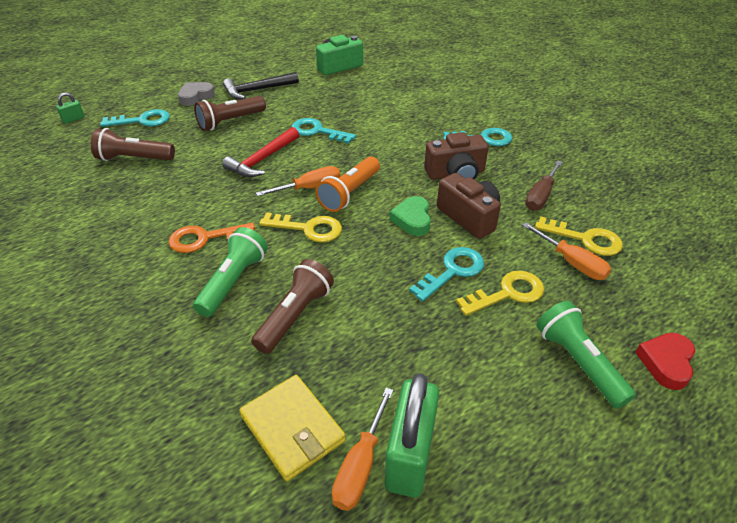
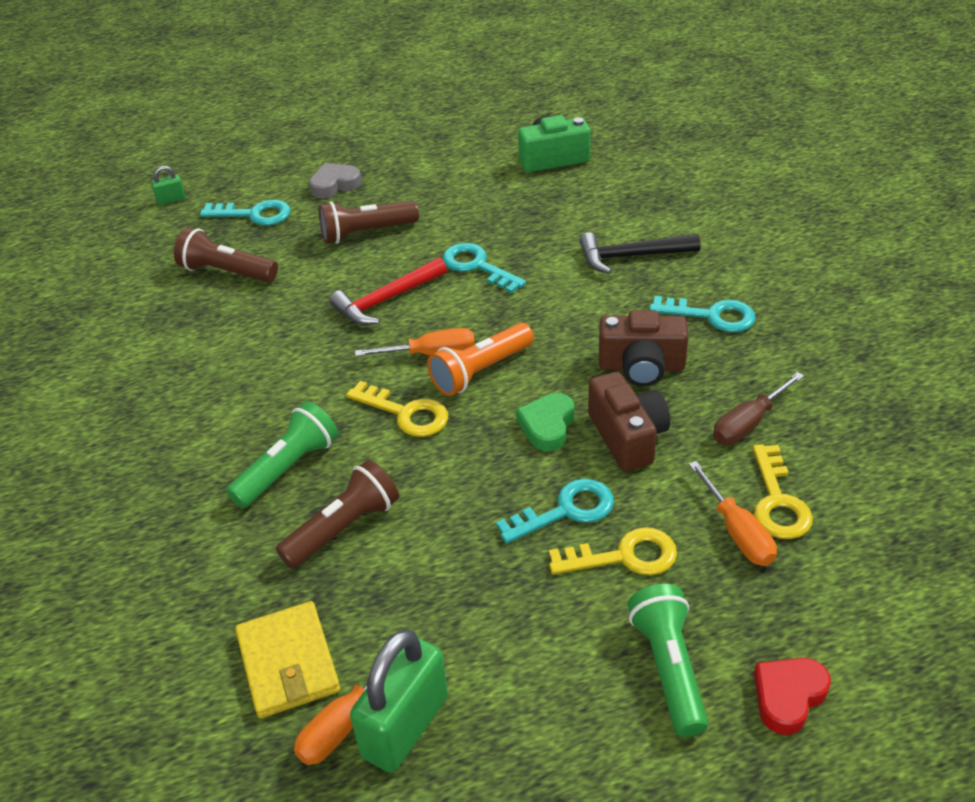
camera: 20 degrees right, 0 degrees up
orange key [169,223,255,253] -> none
black hammer [223,72,299,99] -> black hammer moved to [579,232,700,274]
yellow key [535,216,623,256] -> yellow key turned 45 degrees clockwise [753,444,813,539]

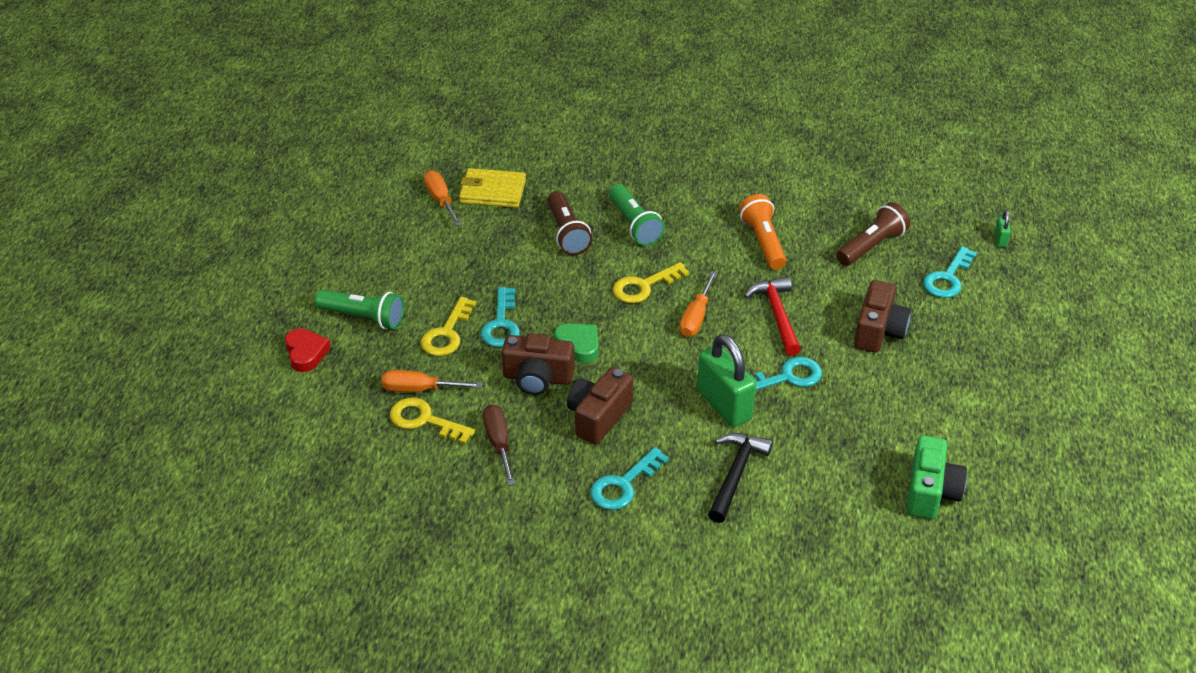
camera: 115 degrees right, 0 degrees up
grey heart [309,163,362,198] -> none
brown flashlight [319,201,419,244] -> brown camera [854,280,911,353]
green padlock [350,629,448,773] -> green padlock moved to [697,334,756,427]
orange flashlight [427,323,534,396] -> orange flashlight moved to [739,194,787,270]

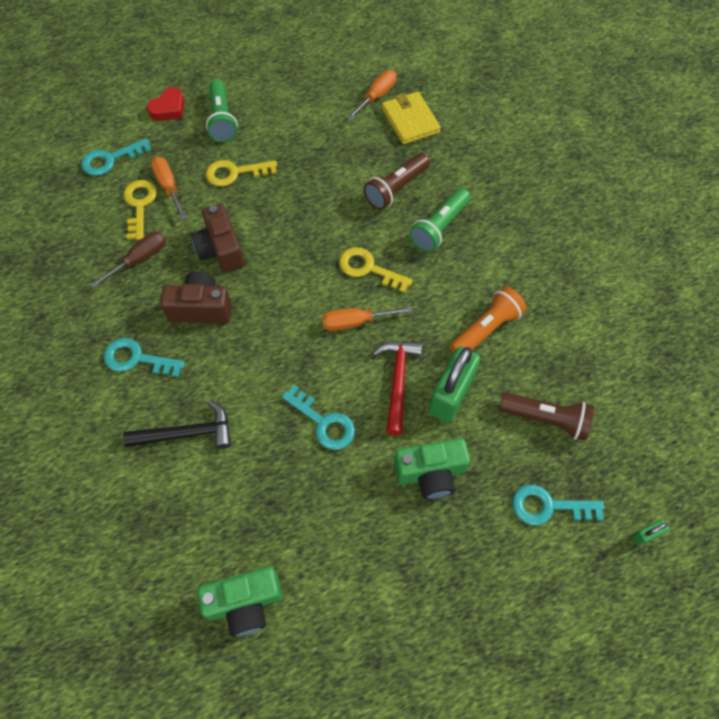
camera: 60 degrees right, 20 degrees up
turquoise key [481,287,520,347] -> turquoise key moved to [81,138,152,176]
green heart [554,323,599,363] -> none
green padlock [697,334,756,427] -> green padlock moved to [428,346,481,423]
red hammer [744,277,801,356] -> red hammer turned 45 degrees counterclockwise [373,341,422,435]
brown camera [854,280,911,353] -> green camera [394,438,470,500]

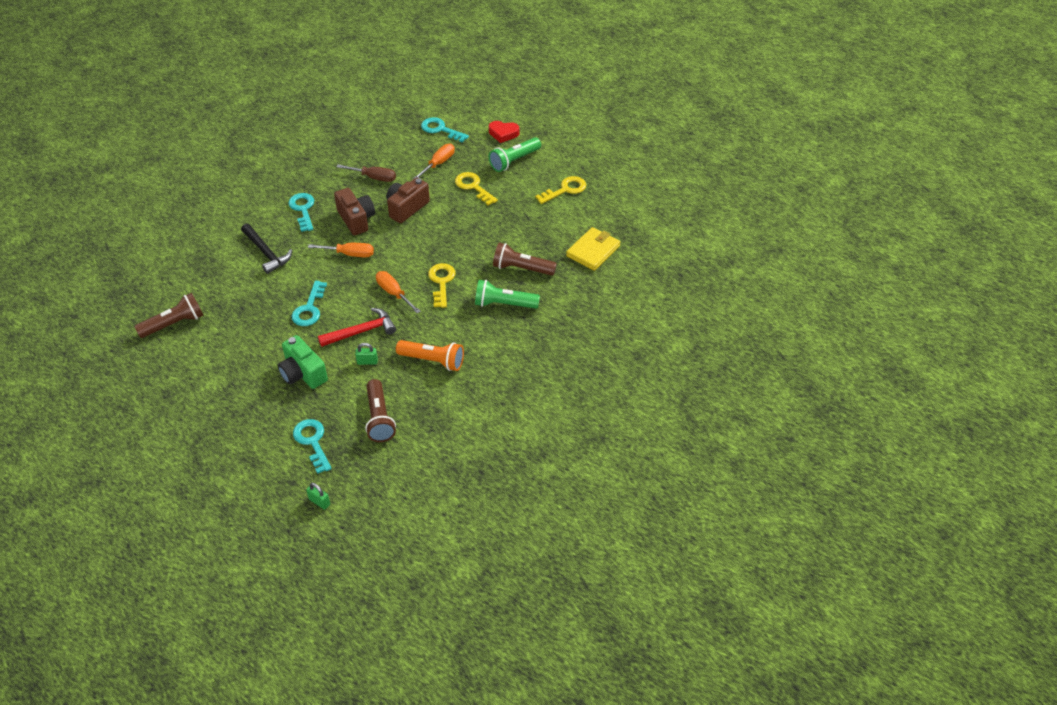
camera: 60 degrees right, 15 degrees down
yellow key [124,180,157,240] -> yellow key moved to [535,176,586,204]
green camera [197,566,282,637] -> brown flashlight [134,293,204,338]
orange screwdriver [347,70,397,120] -> orange screwdriver moved to [308,243,374,257]
green padlock [428,346,481,423] -> green padlock [355,343,378,365], size x0.44

